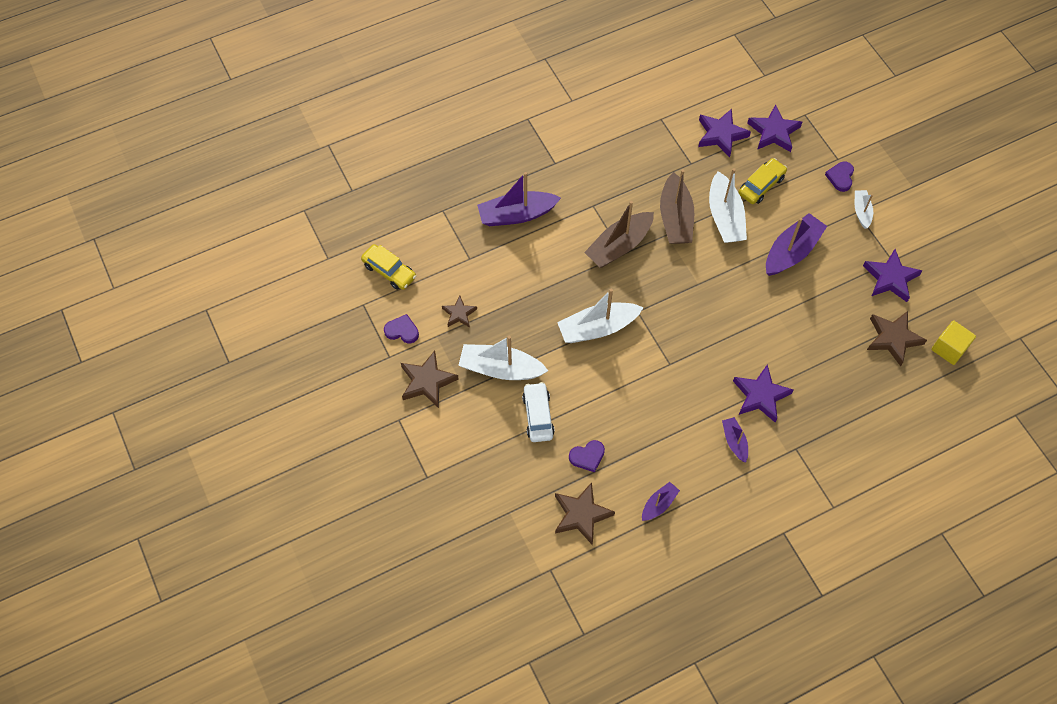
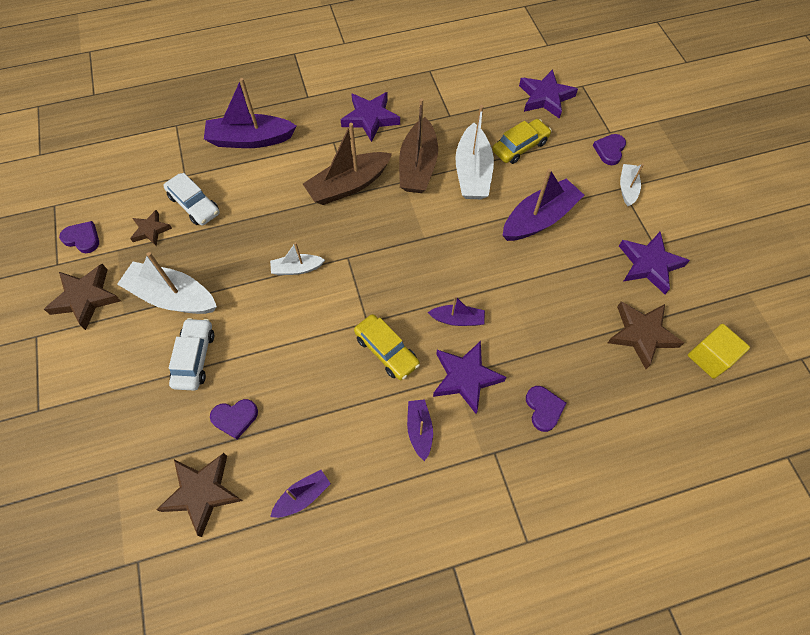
camera: 10 degrees right, 0 degrees up
yellow car [361,244,416,290] -> yellow car moved to [354,314,420,380]
white boat [557,289,644,343] -> white boat [270,242,325,275], size x0.54
purple star [698,109,751,158] -> purple star moved to [341,92,400,142]
none -> white car [163,173,220,226]
none -> purple boat [428,296,485,326]
none -> purple heart [526,386,566,432]

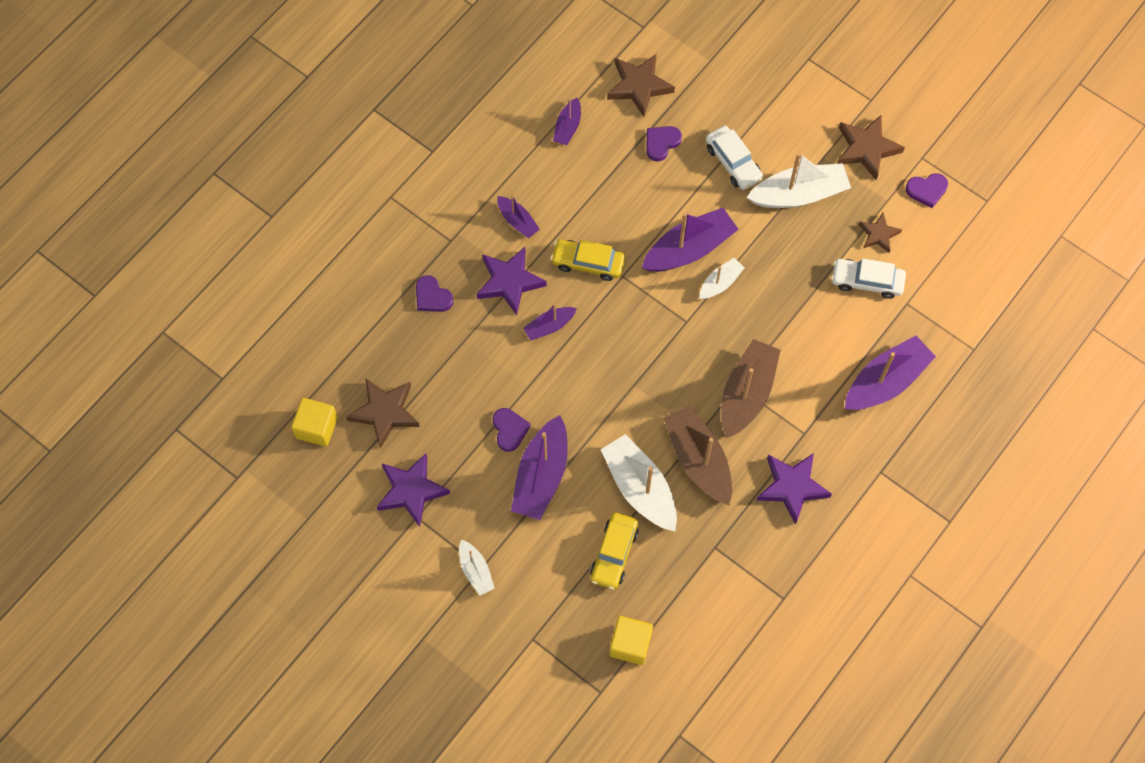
camera: 145 degrees right, 5 degrees up
purple star [519,69,578,119] -> yellow cube [609,616,653,665]
purple heart [593,134,626,165] -> purple heart moved to [493,408,531,452]
none -> purple boat [642,208,739,272]

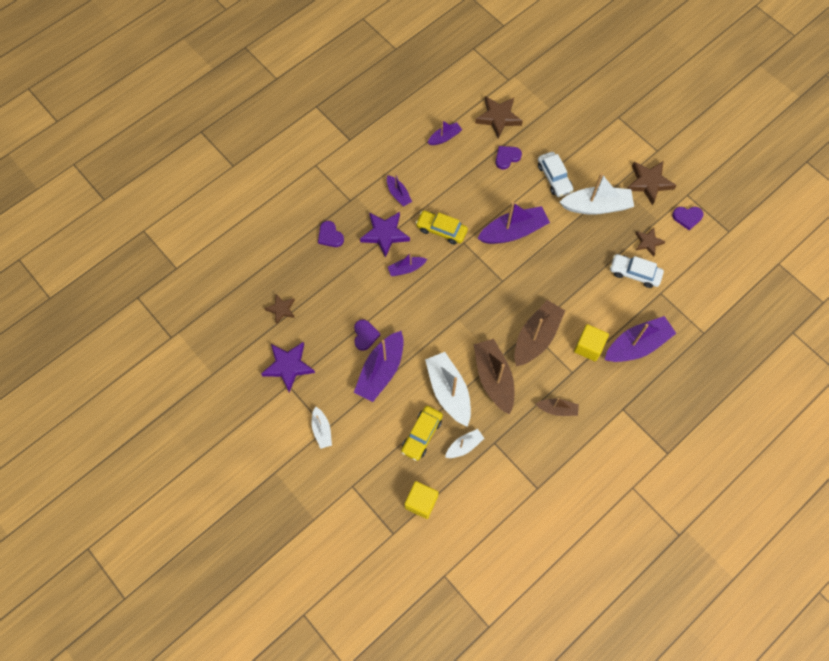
camera: 10 degrees right, 0 degrees up
yellow cube [291,398,338,447] -> yellow cube moved to [574,324,609,361]
brown star [346,379,420,449] -> brown star [264,294,295,324], size x0.61
purple boat [553,98,581,145] -> purple boat turned 150 degrees counterclockwise [428,120,462,145]
white boat [699,258,745,299] -> white boat moved to [445,429,484,458]
purple star [757,453,832,525] -> brown boat [536,398,579,416]

